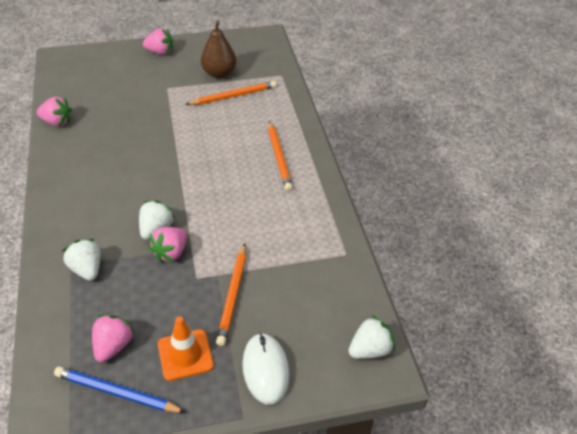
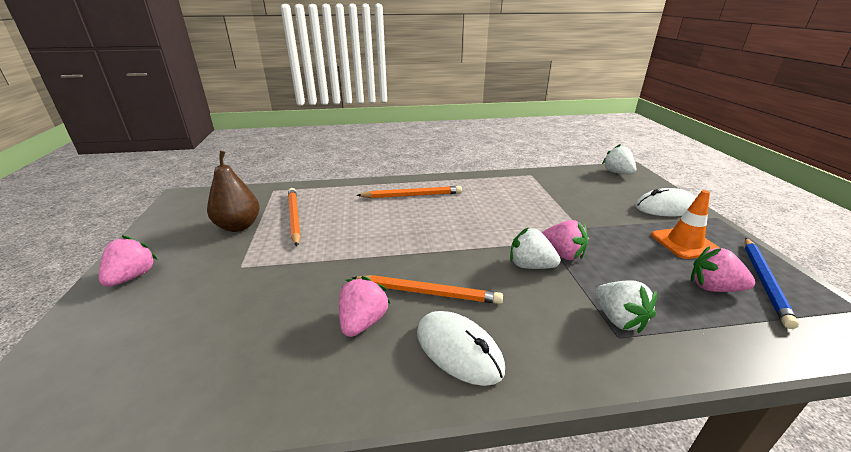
camera: 85 degrees left, 15 degrees down
pink strawberry [37,97,72,126] -> pink strawberry moved to [339,276,390,337]
white strawberry [62,239,100,281] -> white strawberry turned 90 degrees counterclockwise [595,280,657,333]
orange pencil [216,244,246,346] -> orange pencil moved to [352,275,503,304]
none -> white mouse [417,311,505,386]

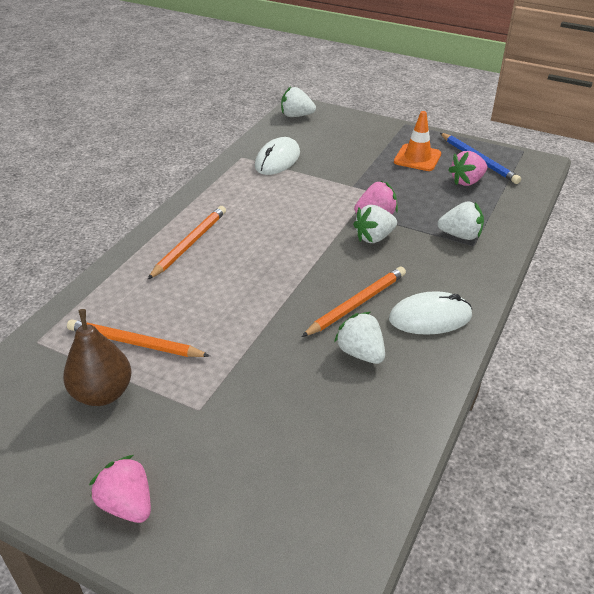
camera: 55 degrees left, 10 degrees up
pink strawberry [339,276,390,337] -> white strawberry [334,312,385,364]
white mouse [635,188,696,216] -> white mouse moved to [255,137,300,175]

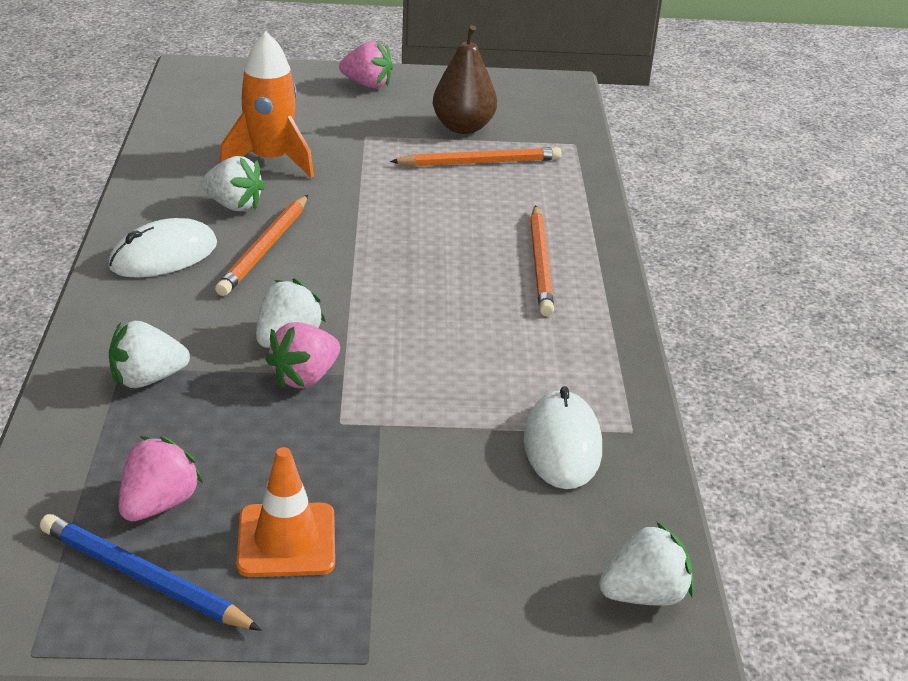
camera: 150 degrees right, 5 degrees down
none -> orange rocket [220,31,314,178]

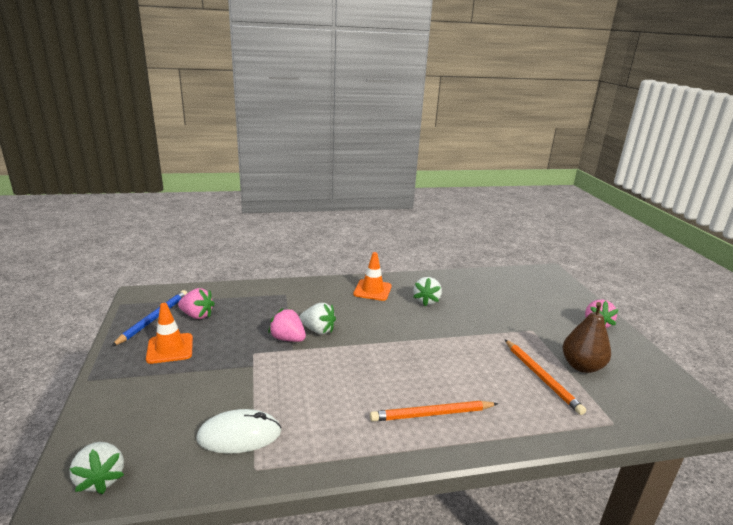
camera: 80 degrees right, 10 degrees down
white mouse [108,218,217,278] -> orange traffic cone [353,252,392,301]
white strawberry [109,321,190,388] -> none
orange pencil [215,195,308,296] -> none
orange rocket [220,31,314,178] -> none

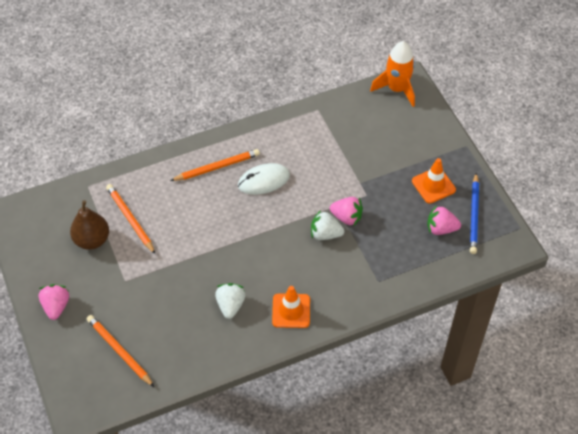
camera: 170 degrees right, 30 degrees up
white strawberry [70,442,124,494] -> orange rocket [370,41,415,107]
white mouse [196,409,282,454] -> white mouse moved to [238,163,290,195]
none -> orange pencil [87,315,154,387]

